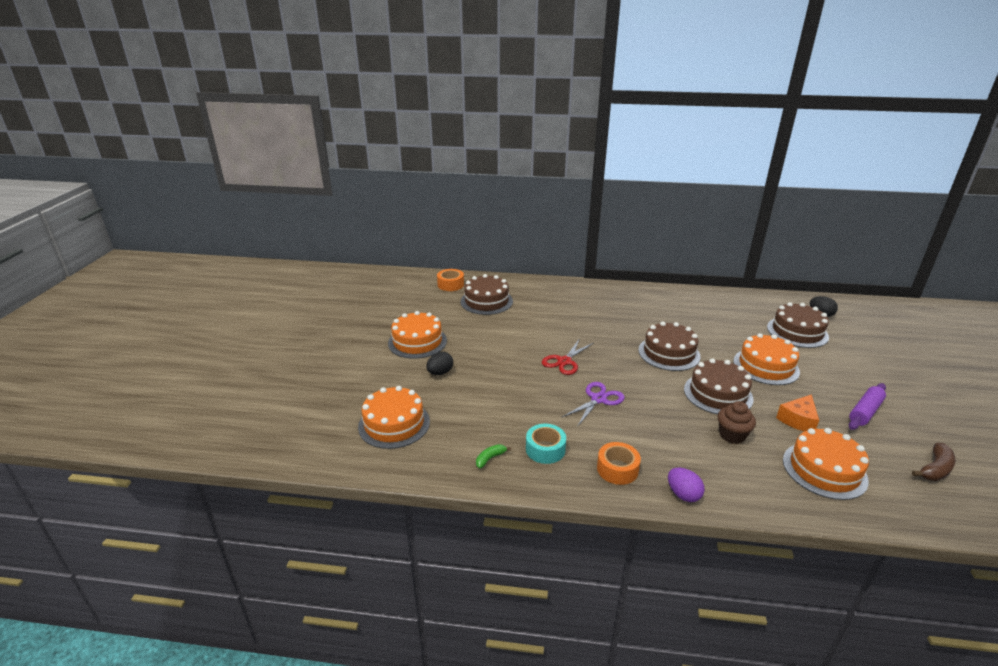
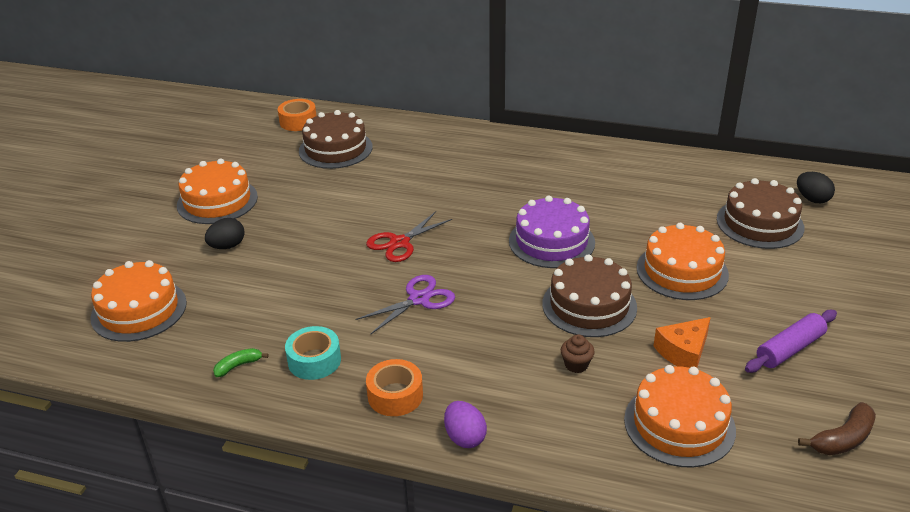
camera: 10 degrees right, 5 degrees up
brown cake [639,322,700,371] -> purple cake [509,196,595,268]
brown cupcake [718,401,756,444] -> brown cupcake [561,334,595,373], size x0.67

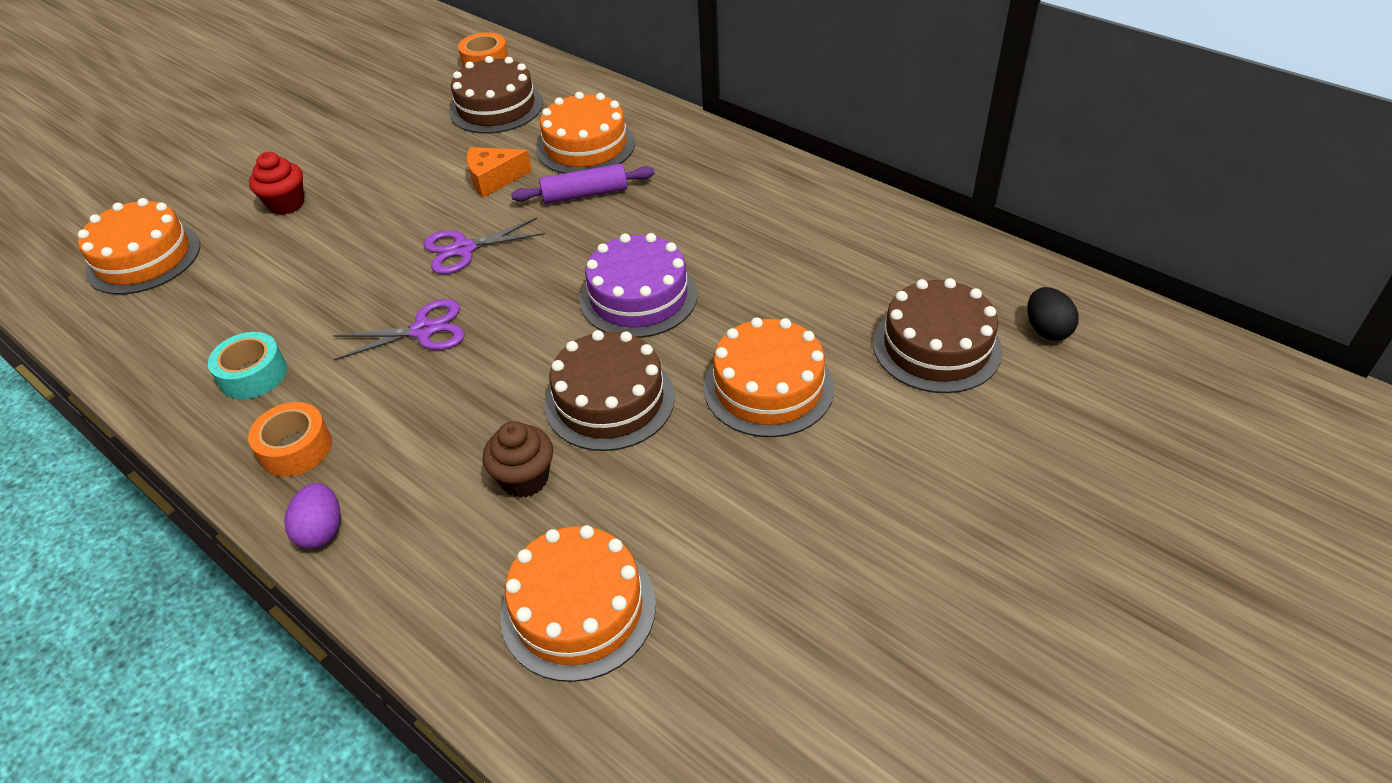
camera: 25 degrees right, 10 degrees up
orange cake [177,159,258,224] -> orange cake moved to [536,92,635,174]
black egg [205,218,245,249] -> red cupcake [249,152,304,215]
green banana [213,348,269,377] -> none
red scissors [366,211,452,262] -> purple scissors [423,218,545,274]
brown cupcake [561,334,595,373] -> brown cupcake [483,421,553,498], size x1.50
orange cheese [653,317,711,368] -> orange cheese moved to [467,147,532,198]
purple rolling pin [745,310,837,373] -> purple rolling pin moved to [511,164,655,204]
brown banana [798,402,876,455] -> none

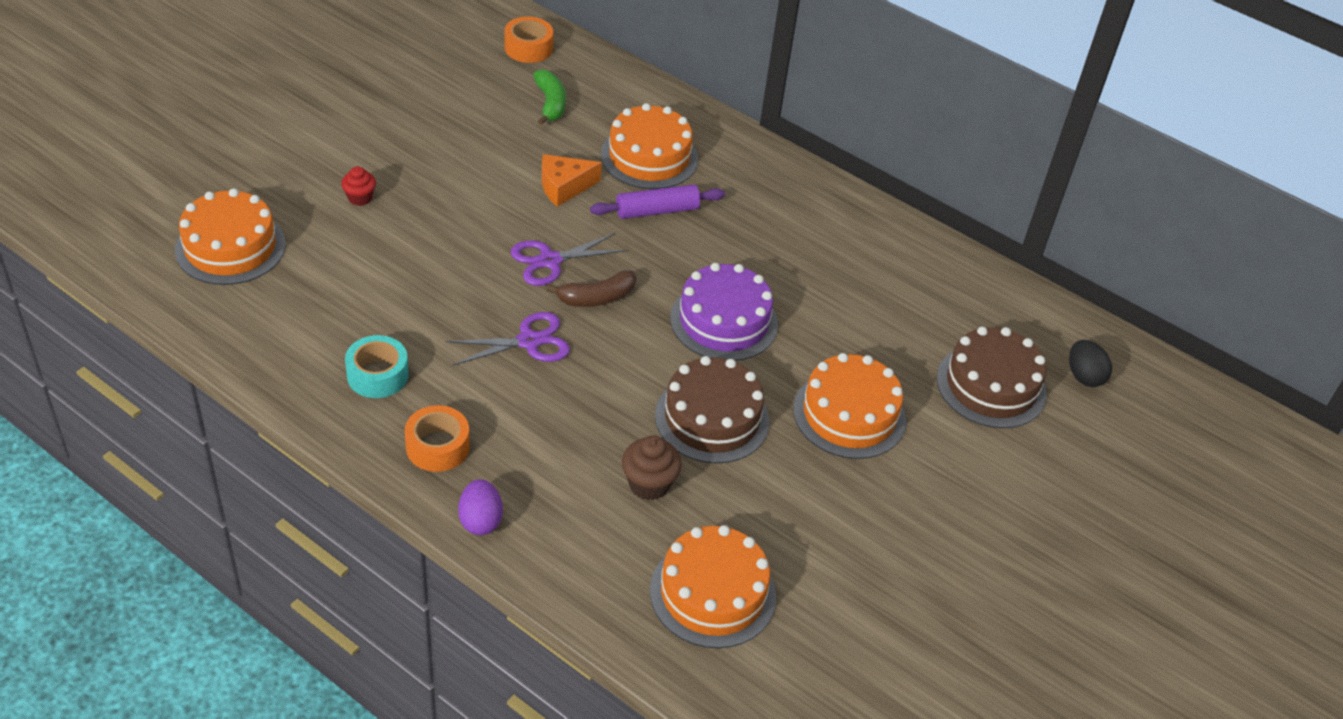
camera: 10 degrees left, 0 degrees up
red cupcake [249,152,304,215] -> red cupcake [341,166,376,206], size x0.67
brown cake [449,56,543,134] -> green banana [533,69,566,125]
none -> brown banana [546,270,637,307]

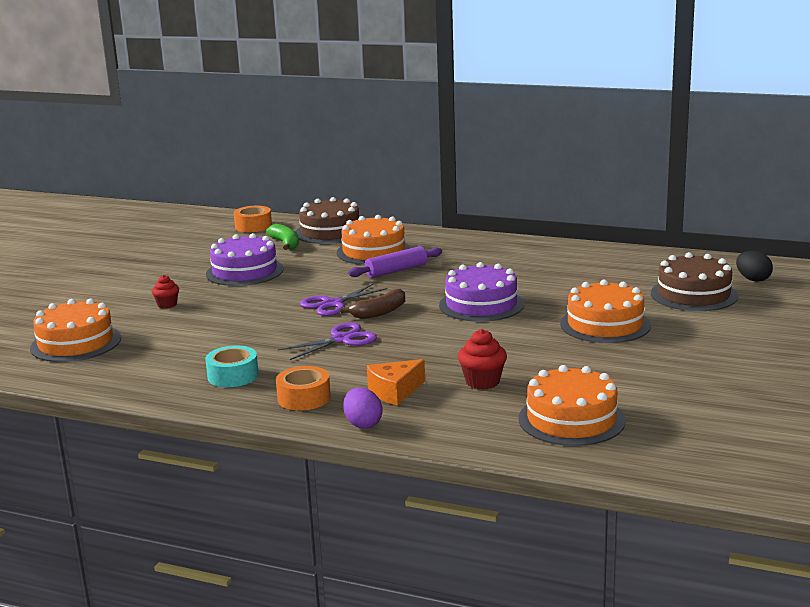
camera: 10 degrees left, 25 degrees down
orange cheese [542,154,602,207] -> orange cheese moved to [367,359,425,405]
brown cupcake [622,435,682,500] -> red cupcake [458,329,507,389]
brown cake [655,356,769,464] -> brown cake moved to [295,197,360,244]
none -> purple cake [206,233,284,286]

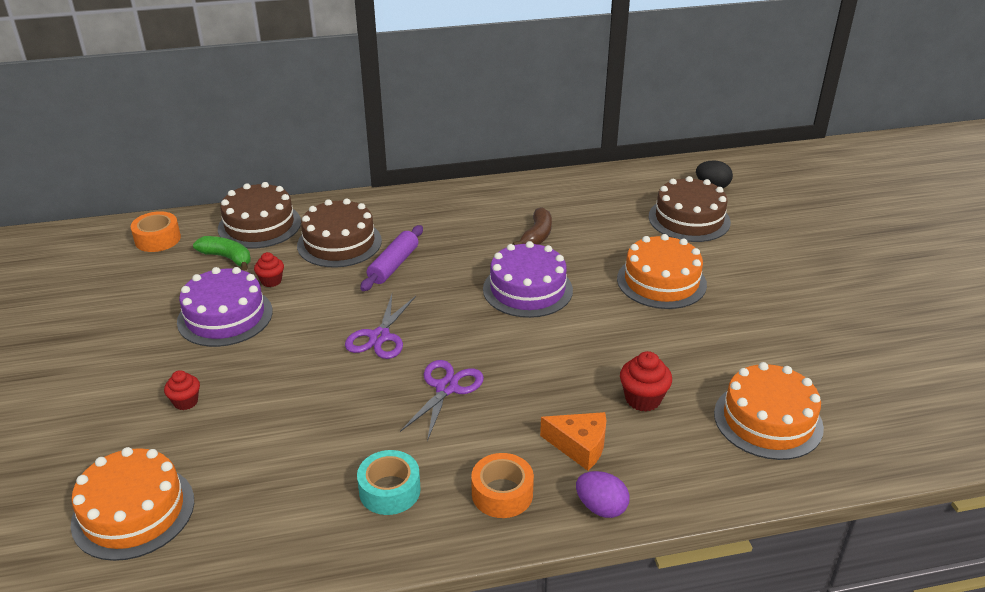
camera: 35 degrees left, 15 degrees up
orange cake [337,215,411,265] -> brown cake [297,198,382,267]
brown banana [341,289,405,319] -> brown banana moved to [512,207,552,245]
orange cheese [367,359,425,405] -> orange cheese turned 90 degrees counterclockwise [540,412,606,471]
none -> red cupcake [254,252,284,287]

